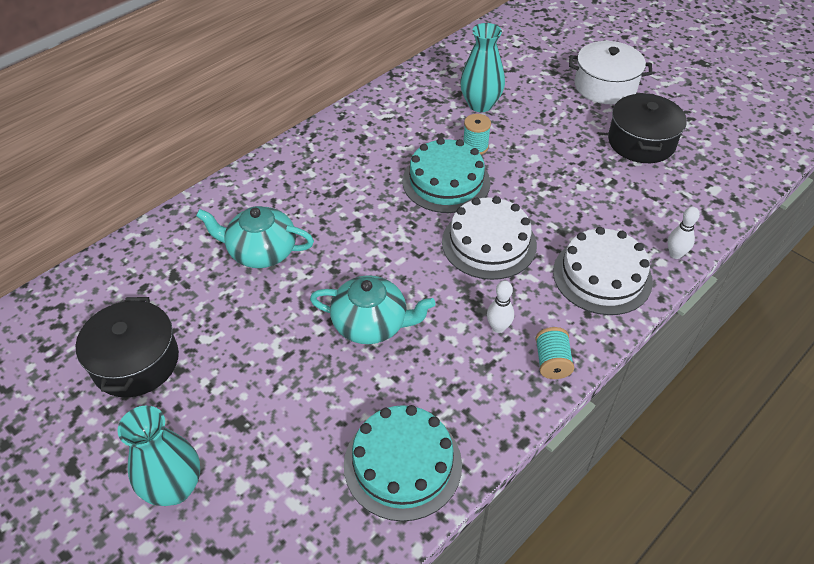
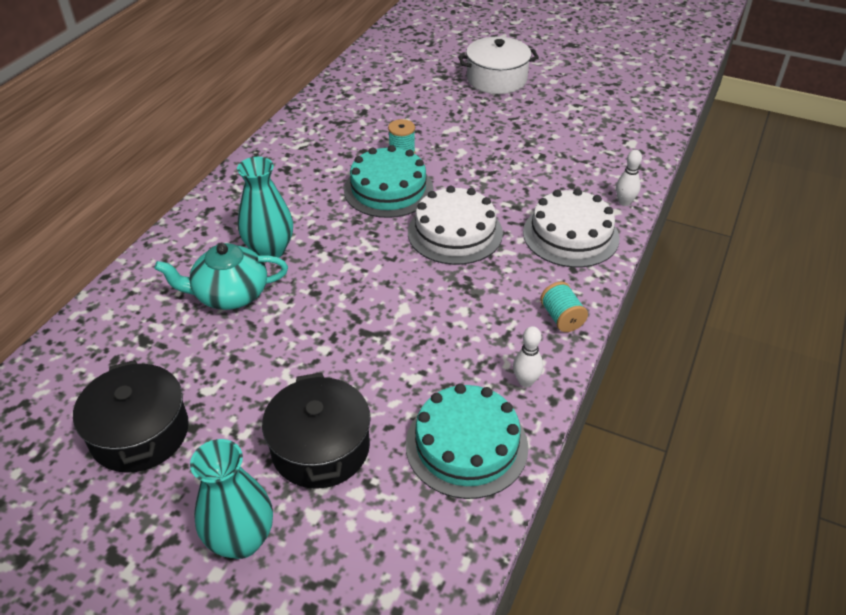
camera: 20 degrees left, 5 degrees down
turquoise teapot [310,275,436,344] -> none
turquoise vase [460,23,505,112] -> turquoise vase moved to [237,157,293,258]
white bowling pin [487,281,514,333] -> white bowling pin moved to [513,326,543,387]
black pot [608,93,687,163] -> black pot moved to [262,373,371,489]

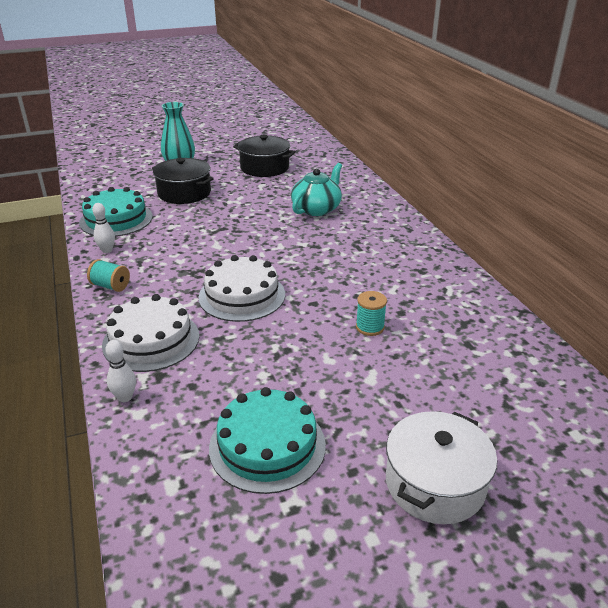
camera: 135 degrees right, 10 degrees down
turquoise vase [237,157,293,258] -> none
turquoise cake [344,145,434,218] -> turquoise cake moved to [209,387,326,494]

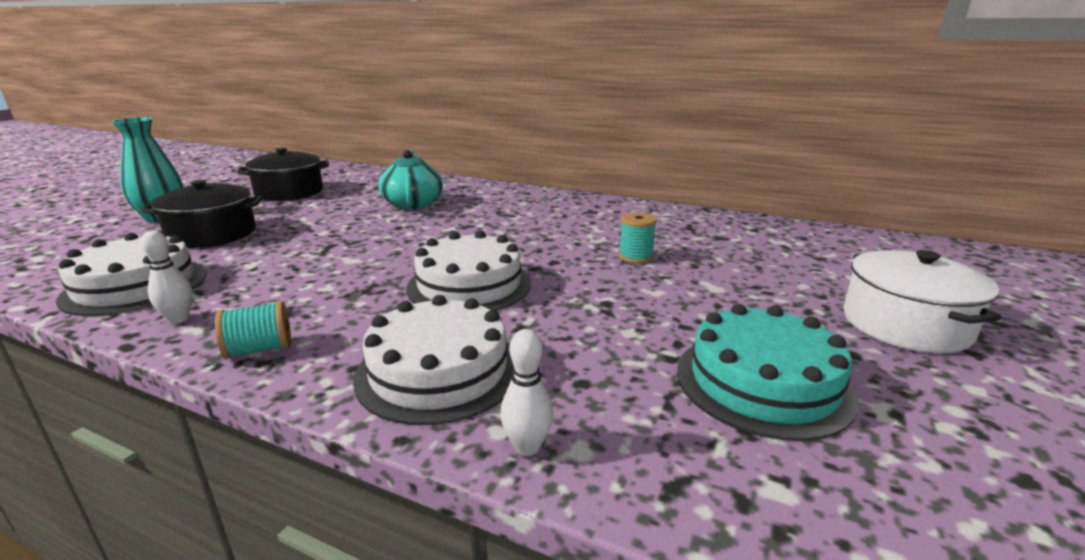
camera: 45 degrees left, 10 degrees down
turquoise cake [79,187,153,237] -> white cake [56,231,207,316]

